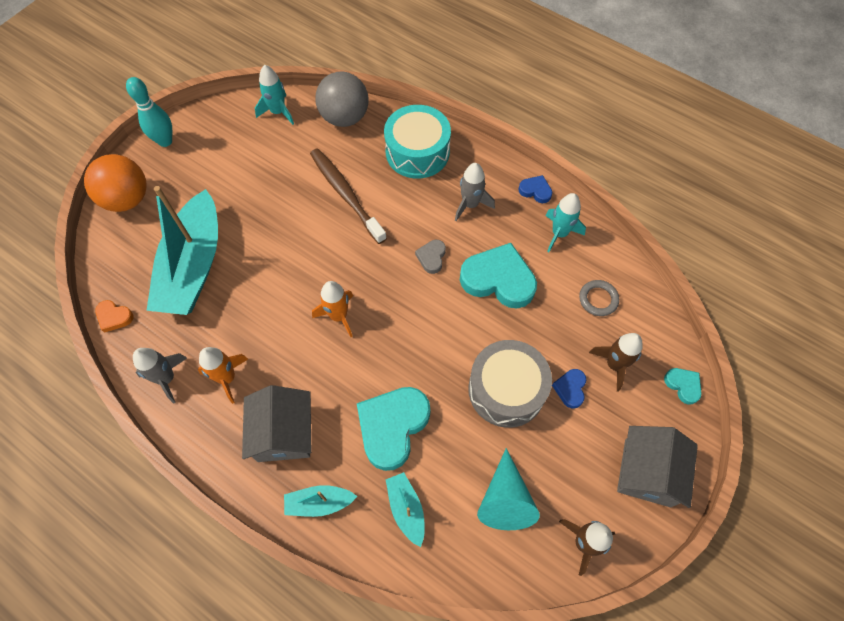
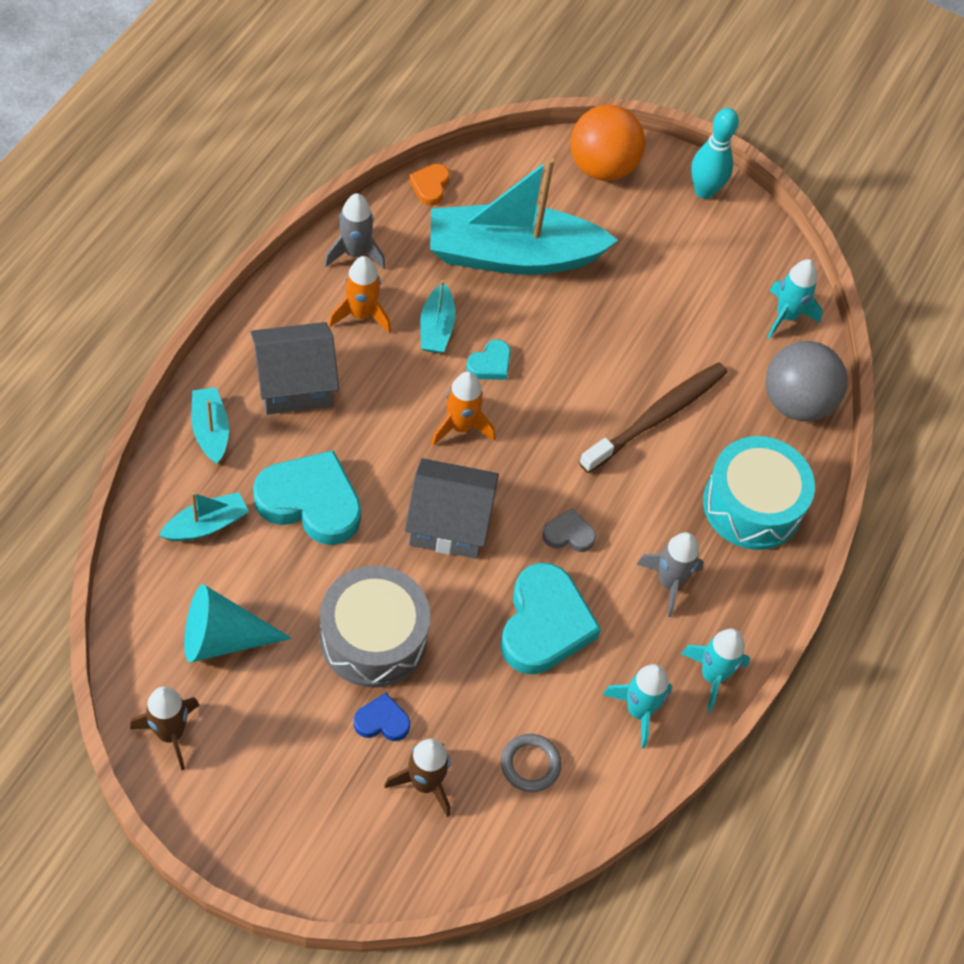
camera: 75 degrees right, 5 degrees down
blue heart [518,175,552,203] -> turquoise rocket [681,629,750,712]
grey house [617,426,698,508] -> grey house moved to [405,458,499,559]
turquoise heart [664,368,702,405] -> turquoise heart moved to [466,340,511,380]
none -> turquoise boat [420,280,456,353]

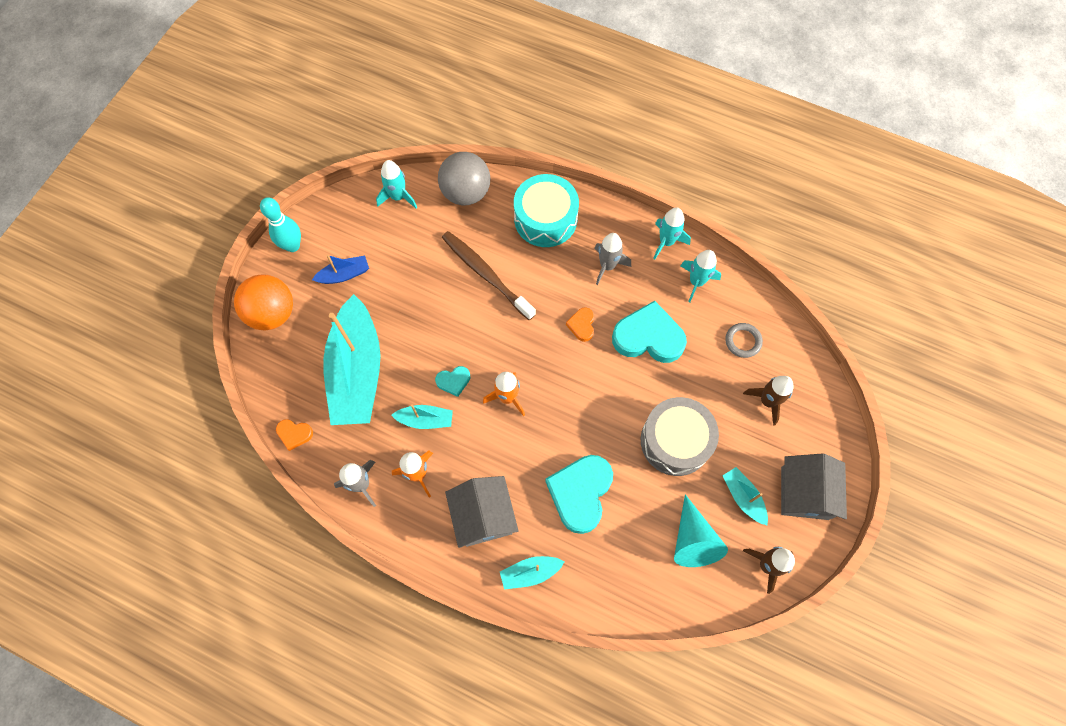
camera: 85 degrees left, 10 degrees up
turquoise boat [159,492,249,541] -> turquoise boat moved to [722,467,768,525]
blue heart [354,693,410,741] -> none
grey house [405,458,499,559] -> grey house moved to [781,453,847,520]
turquoise heart [466,340,511,380] -> turquoise heart turned 120 degrees clockwise [435,366,470,397]
grey heart [542,508,596,552] -> orange heart [566,307,594,342]
none -> blue boat [312,255,369,284]

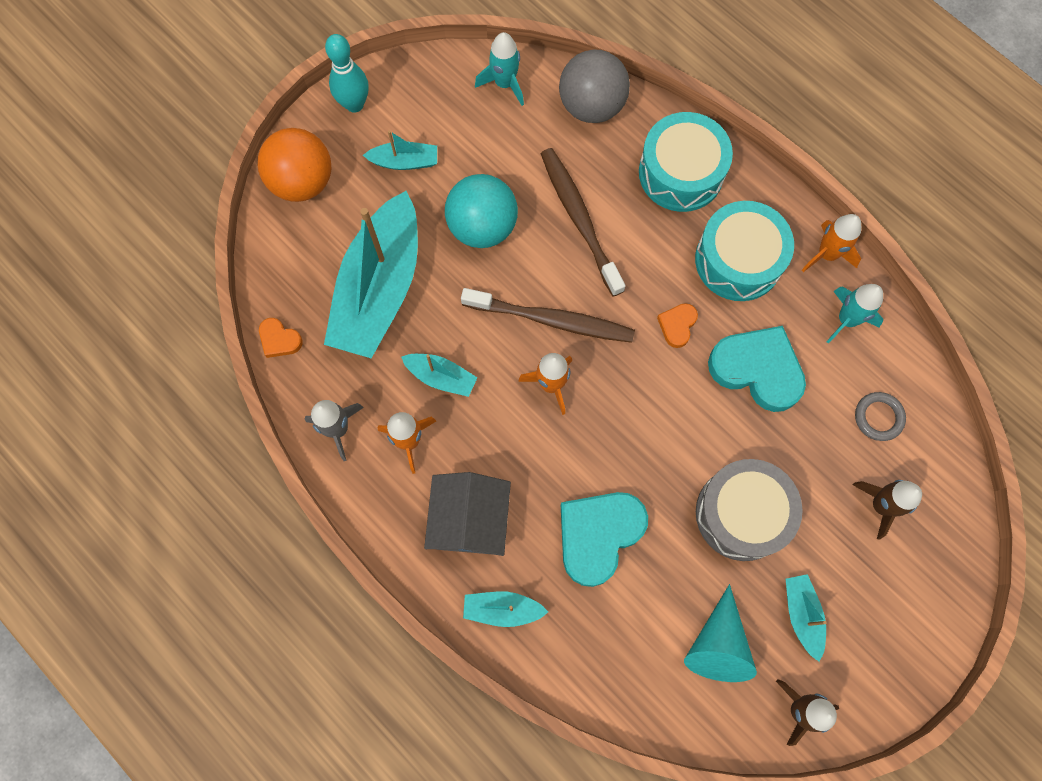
camera: 20 degrees right, 5 degrees up
blue boat [312,255,369,284] -> turquoise boat [363,130,437,170]
turquoise heart [435,366,470,397] -> none
grey rocket [594,233,631,285] -> turquoise drum [695,201,794,301]
turquoise rocket [653,207,691,259] -> orange rocket [802,214,861,272]
grey house [781,453,847,520] -> none
none -> turquoise ball [445,174,518,248]
none -> brown toothbrush [461,288,635,343]

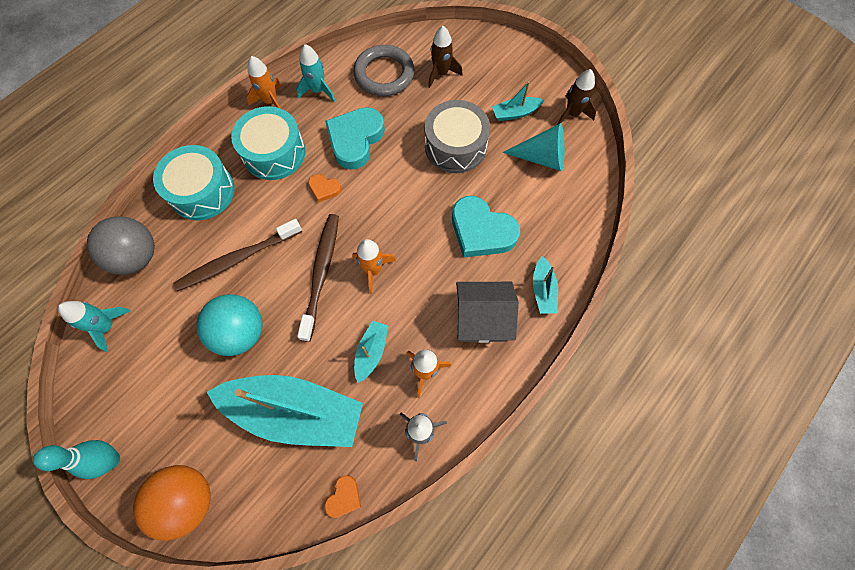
camera: 95 degrees left, 5 degrees down
turquoise boat [363,130,437,170] -> none
grey ring [855,392,906,441] -> grey ring [353,45,415,96], size x1.88

